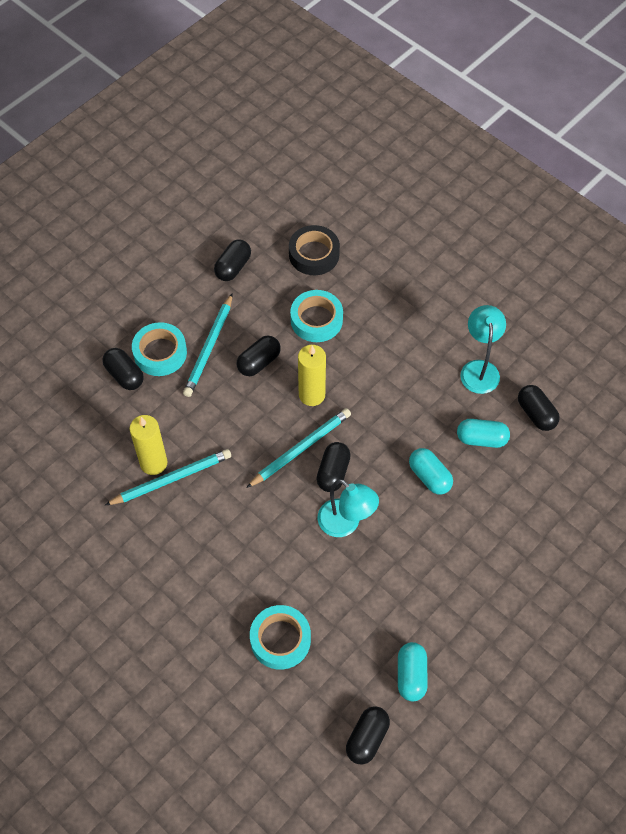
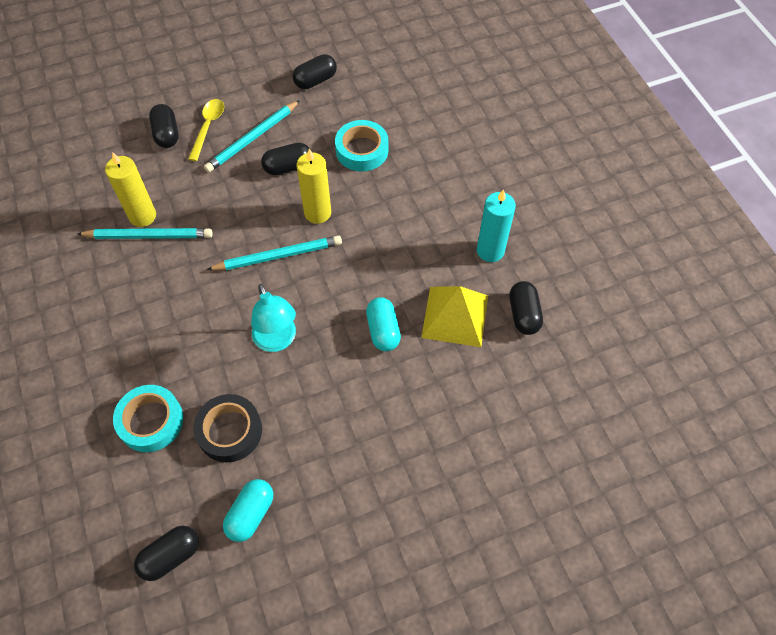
camera: 25 degrees right, 0 degrees up
turquoise tape [132,322,187,376] -> yellow spoon [188,99,224,161]
black tape [289,225,340,275] -> black tape moved to [193,394,262,463]
black capsule [316,442,351,492] -> none
turquoise capsule [457,419,510,448] -> yellow pyramid [421,286,488,347]
turquoise lamp [460,305,506,394] -> turquoise candle [477,189,516,262]

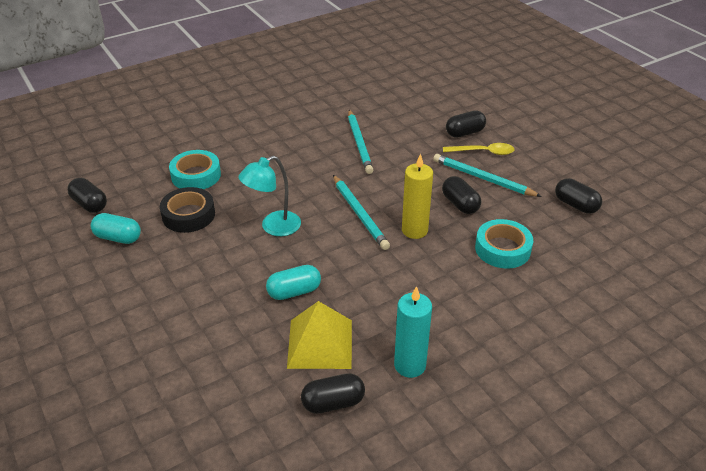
camera: 80 degrees right, 20 degrees down
yellow candle [105,152,156,227] -> none

